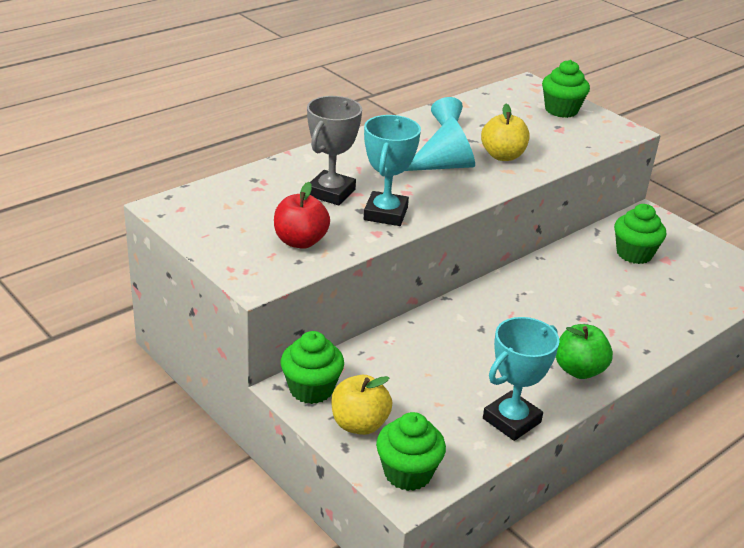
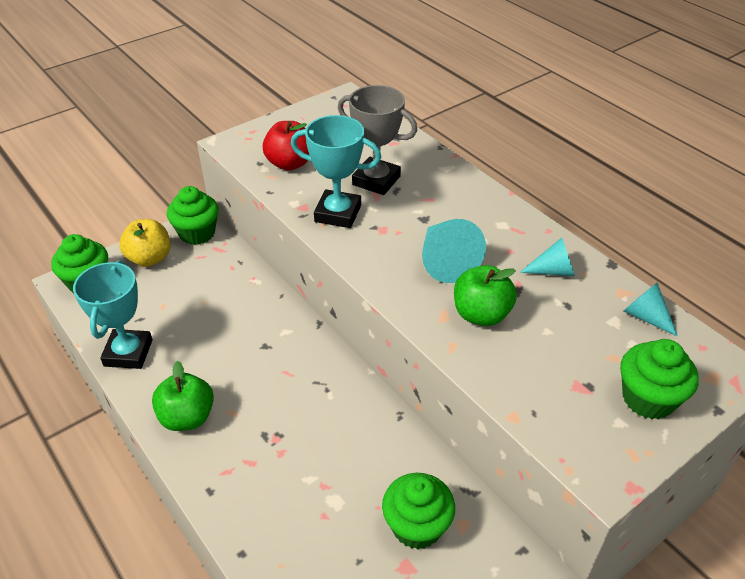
camera: 95 degrees right, 10 degrees up
yellow apple [481,104,529,161] -> green apple [454,265,517,326]
turquoise trophy [483,317,560,441] -> turquoise trophy turned 45 degrees clockwise [73,260,152,369]
none -> turquoise cone [624,283,678,337]

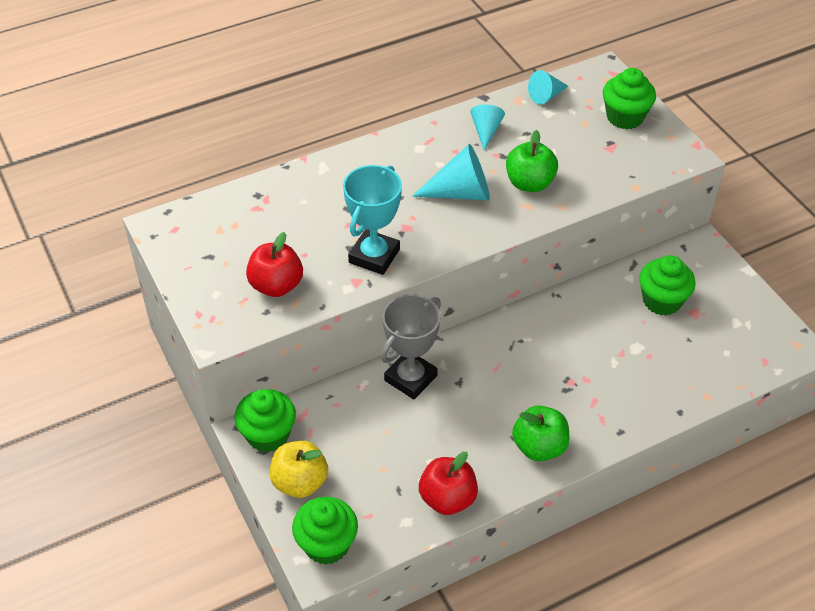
camera: 80 degrees left, 5 degrees up
turquoise trophy [73,260,152,369] -> red apple [419,452,478,515]
grey trophy [338,85,417,195] -> grey trophy moved to [381,294,441,399]

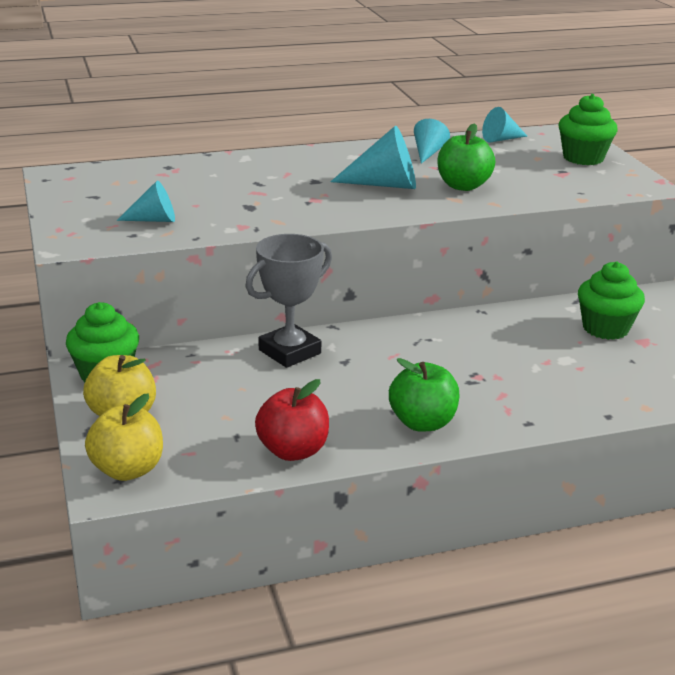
camera: 10 degrees right, 20 degrees down
red apple [246,232,303,297] -> turquoise cone [117,181,175,222]
green cupcake [292,497,358,565] -> yellow apple [85,393,163,481]
turquoise trophy [343,165,402,275] -> none

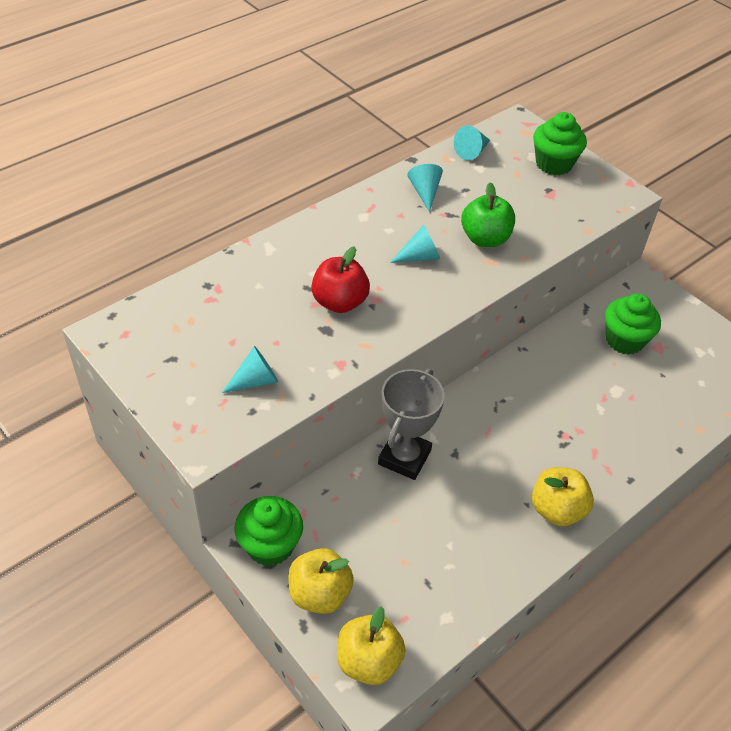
camera: 25 degrees left, 20 degrees up
red apple [255,379,329,461] -> red apple moved to [311,246,370,313]
turquoise cone [330,125,416,189] -> turquoise cone [390,225,440,263], size x0.62
green apple [389,358,460,432] -> yellow apple [532,467,594,526]

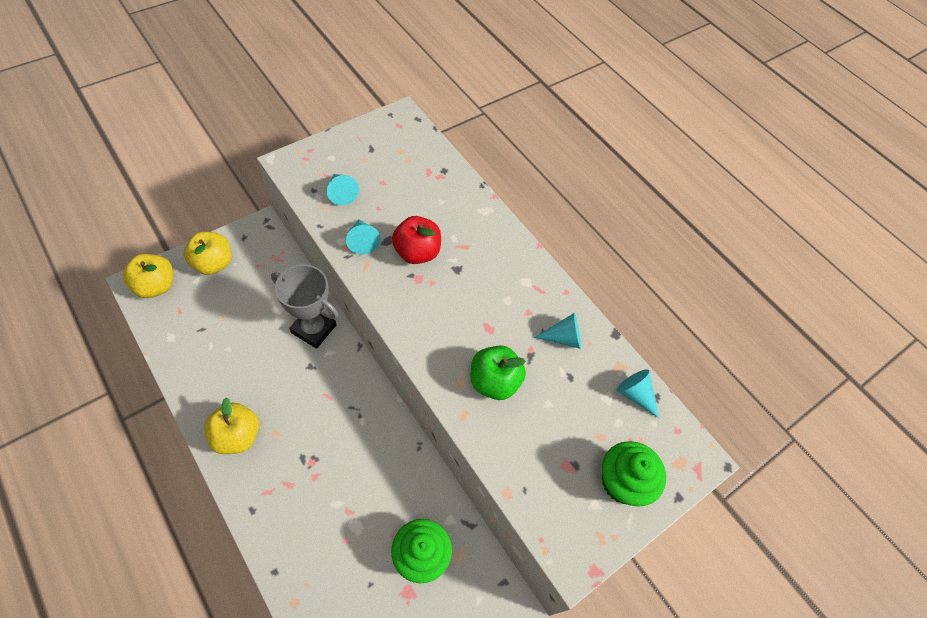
camera: 90 degrees right, 10 degrees up
green cupcake [235,496,303,566] -> none
turquoise cone [390,225,440,263] -> turquoise cone moved to [346,219,381,255]

